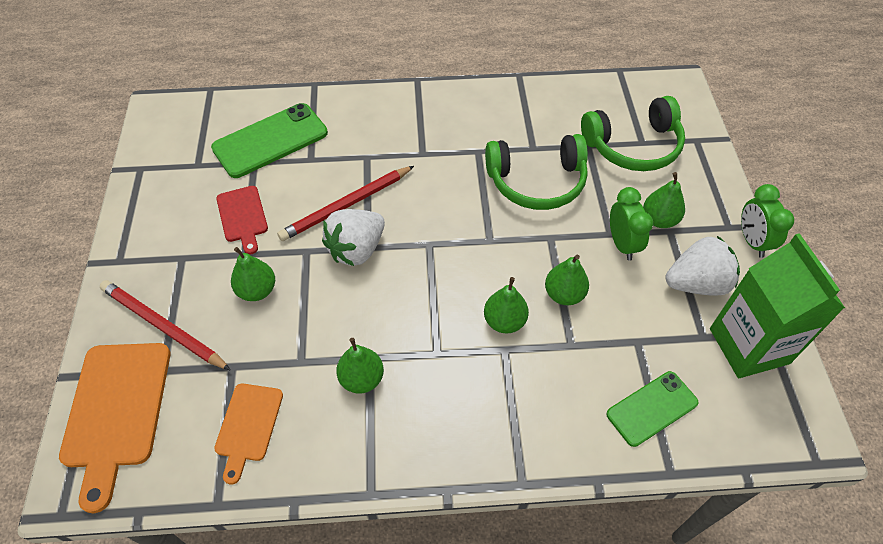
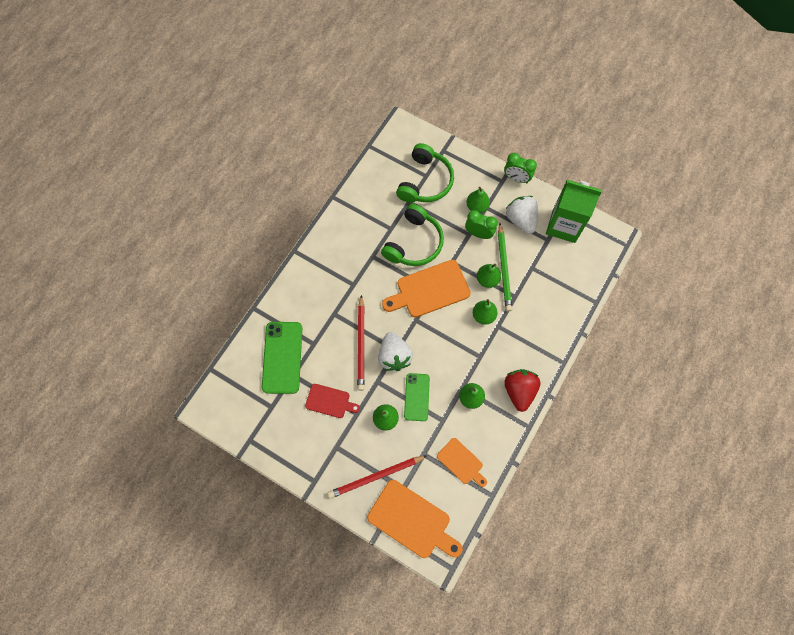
camera: 55 degrees left, 15 degrees up
green phone [606,371,699,447] -> green phone moved to [404,373,430,421]
white strawberry [666,236,740,296] -> white strawberry turned 45 degrees counterclockwise [506,196,538,234]
none -> orange cutting board [382,260,471,317]
none -> green pencil [498,223,512,311]
none -> red strawberry [504,369,540,412]

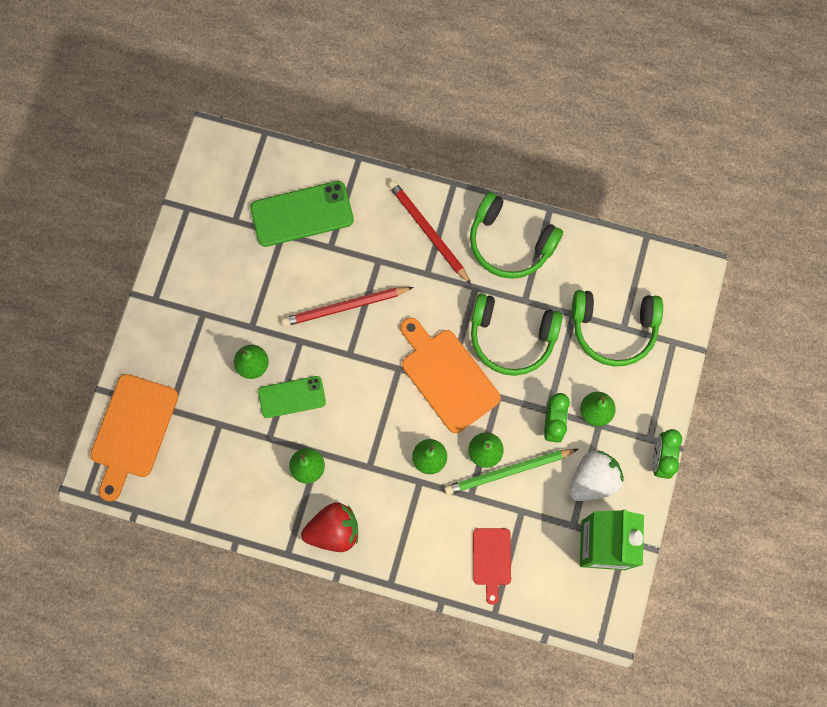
camera: 75 degrees right, 5 degrees up
red cutting board [305,384,360,418] -> red cutting board moved to [473,528,511,605]
red pencil [328,455,428,499] -> red pencil moved to [388,180,471,284]
white strawberry [378,332,413,371] -> none
orange cutting board [437,438,487,487] -> none
none -> green headphones [470,192,563,279]

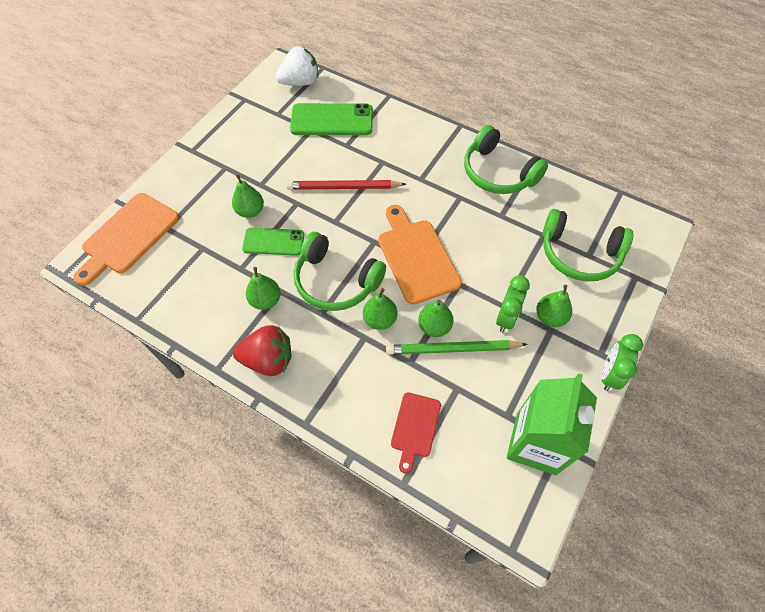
camera: 15 degrees right, 15 degrees down
red pencil [388,180,471,284] -> none
green headphones [471,294,563,376] -> green headphones moved to [293,232,386,311]
white strawberry [569,451,624,501] -> white strawberry moved to [276,46,318,86]

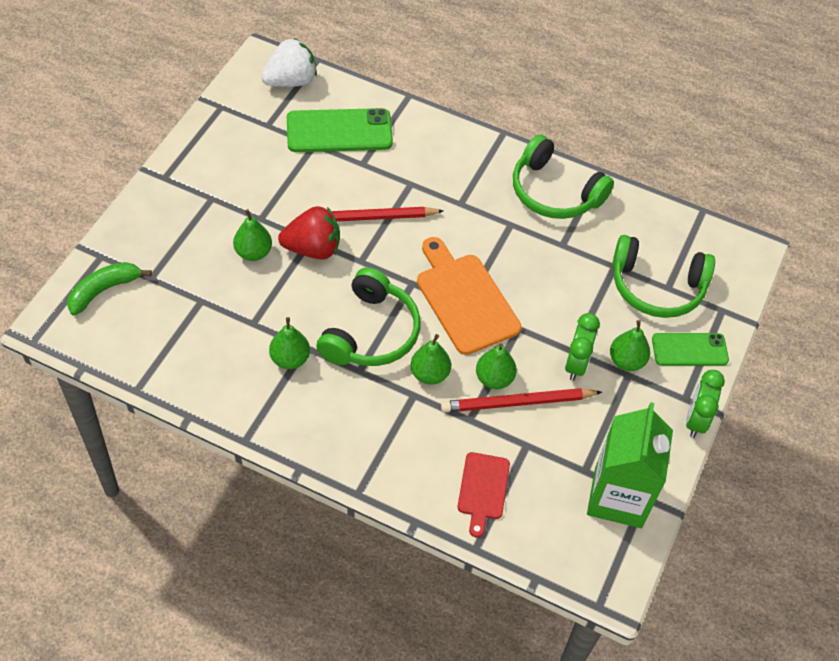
camera: 10 degrees left, 5 degrees down
orange cutting board [73,193,179,286] -> green banana [67,262,152,316]
red strawberry [233,325,292,376] -> red strawberry moved to [278,206,340,260]
green phone [242,228,304,256] -> green phone moved to [652,333,729,366]
green headphones [293,232,386,311] -> green headphones turned 90 degrees counterclockwise [316,267,421,366]
green pencil [386,340,528,355] -> red pencil [441,388,602,413]

